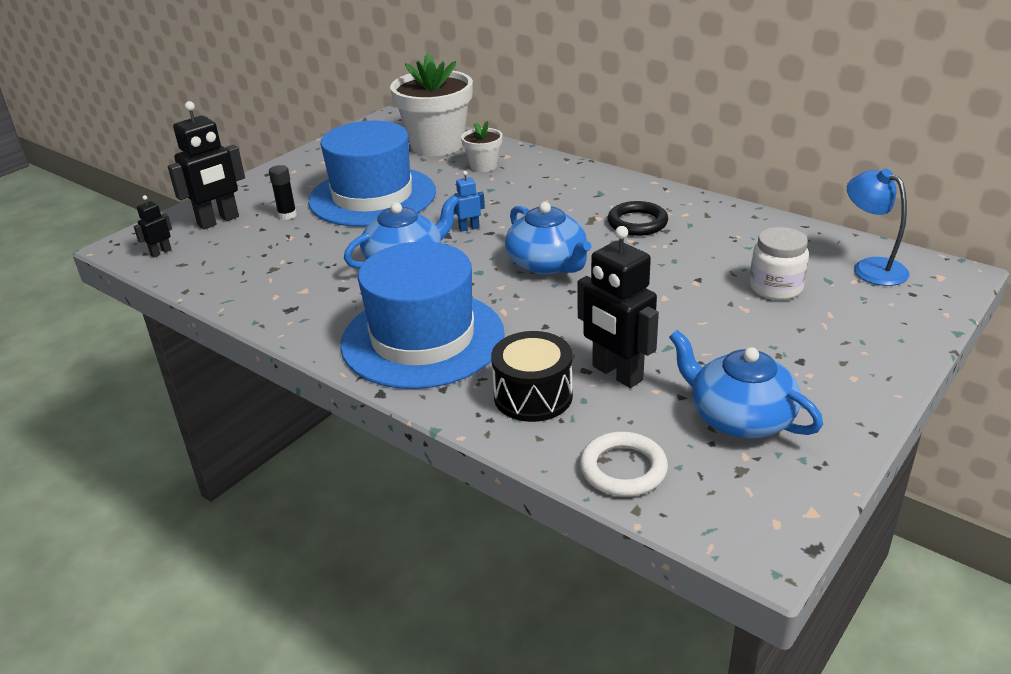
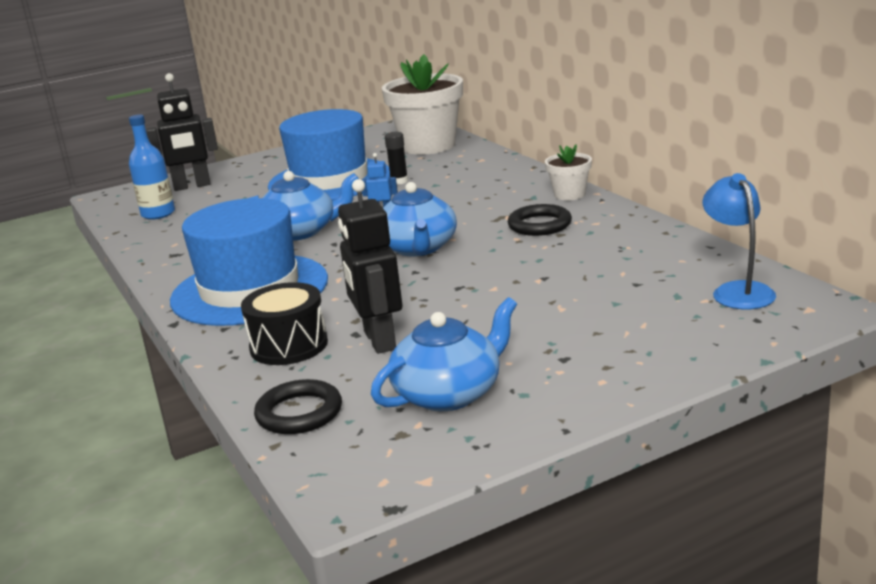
camera: 25 degrees right, 10 degrees down
black robot [134,195,172,257] -> none
black glue stick [269,165,297,220] -> black glue stick moved to [385,132,408,184]
white flower pot [461,121,502,172] -> white flower pot moved to [545,144,592,200]
white ring [580,432,668,497] -> black ring [254,379,342,434]
blue teapot [669,330,823,439] -> blue teapot turned 75 degrees clockwise [371,297,517,411]
white jar [750,227,809,300] -> none
none -> blue bottle [129,114,175,220]

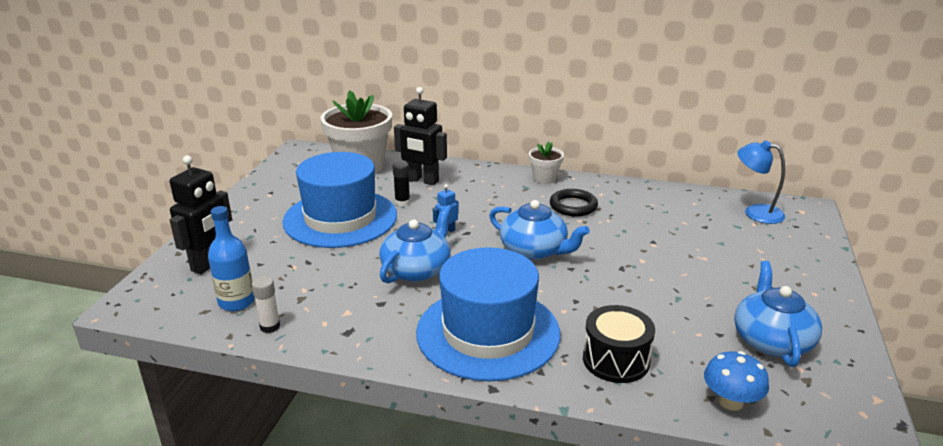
camera: 50 degrees left, 5 degrees up
black ring [254,379,342,434] -> blue mushroom [704,351,769,411]
black robot [338,179,402,354] -> black robot moved to [394,87,447,185]
none -> white glue stick [252,276,280,333]

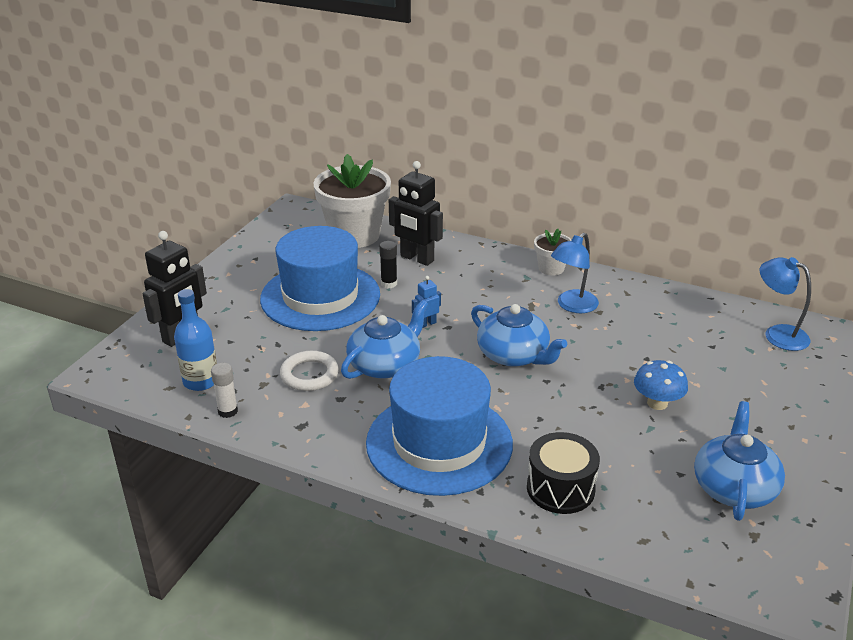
camera: 10 degrees right, 5 degrees up
black ring [550,189,598,217] -> blue lamp [551,233,599,313]
blue mushroom [704,351,769,411] -> blue mushroom moved to [634,360,688,410]
none -> white ring [280,351,339,391]

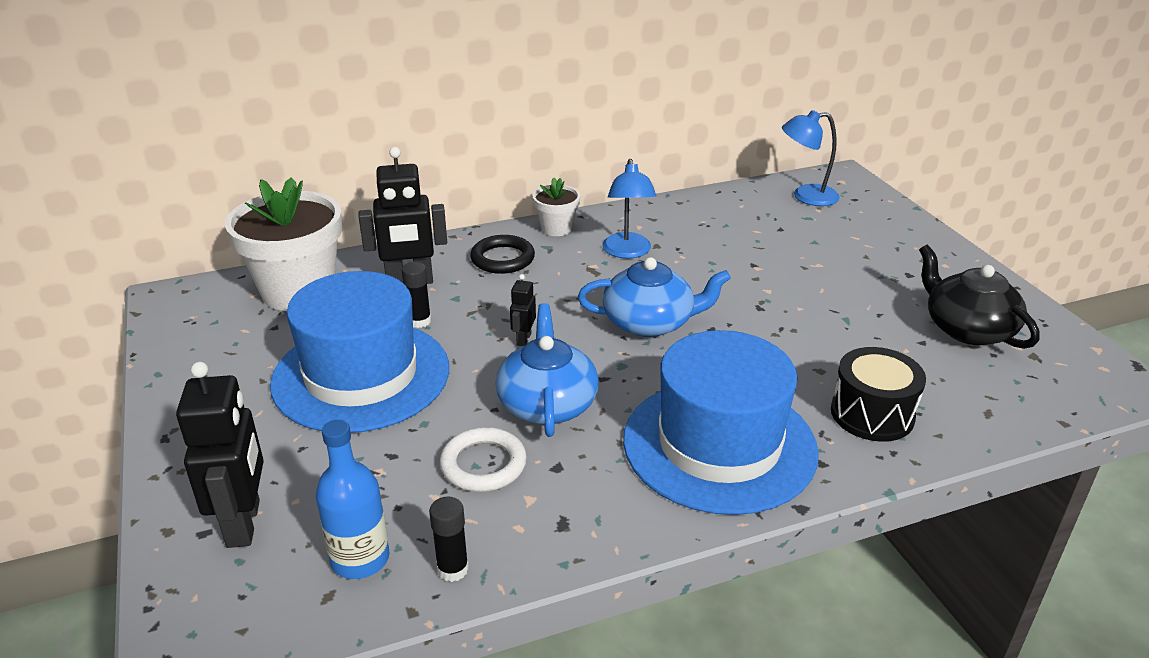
camera: 45 degrees left, 0 degrees up
white glue stick [211,363,238,418] -> black glue stick [429,496,469,582]
blue robot [412,276,441,328] -> black robot [510,274,536,346]
blue mushroom [634,360,688,410] -> none
blue teapot [694,401,785,521] -> black teapot [919,245,1039,349]
none -> black ring [470,235,535,274]

